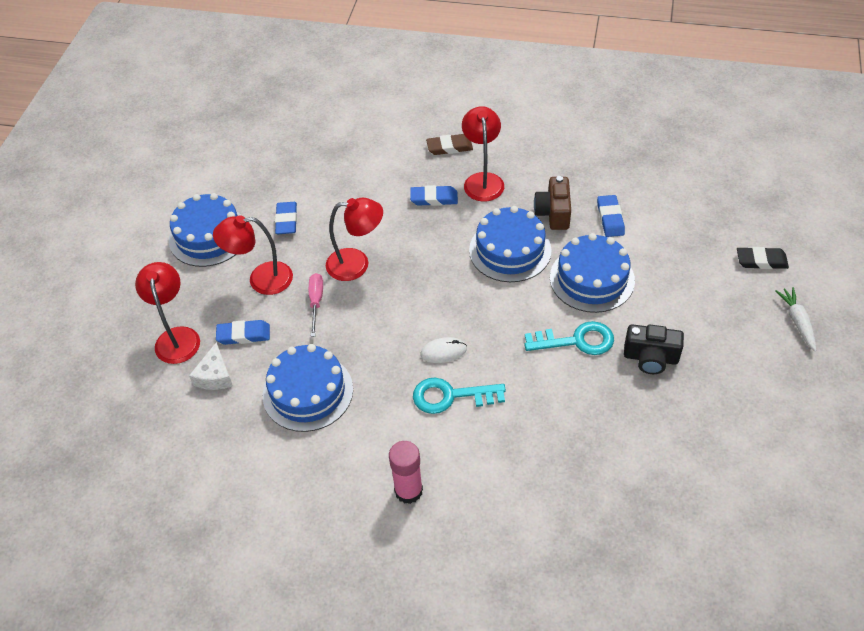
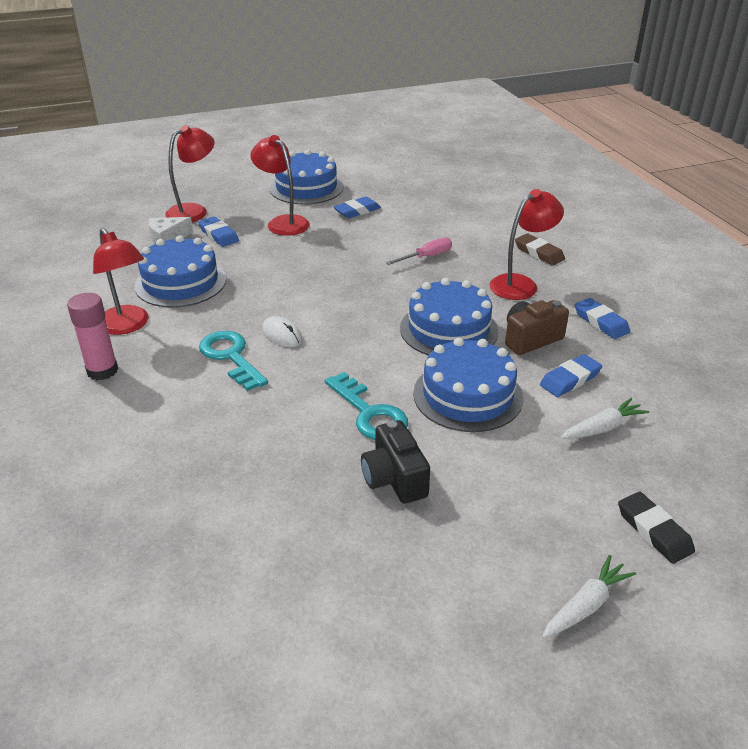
camera: 55 degrees right, 15 degrees down
pink screwdriver [309,273,323,337] -> pink screwdriver moved to [386,237,452,265]
red lamp [326,197,383,281] -> red lamp moved to [93,228,149,335]
blue eraser [410,185,458,206] -> blue eraser moved to [575,298,631,339]
none -> white carrot [560,398,649,439]

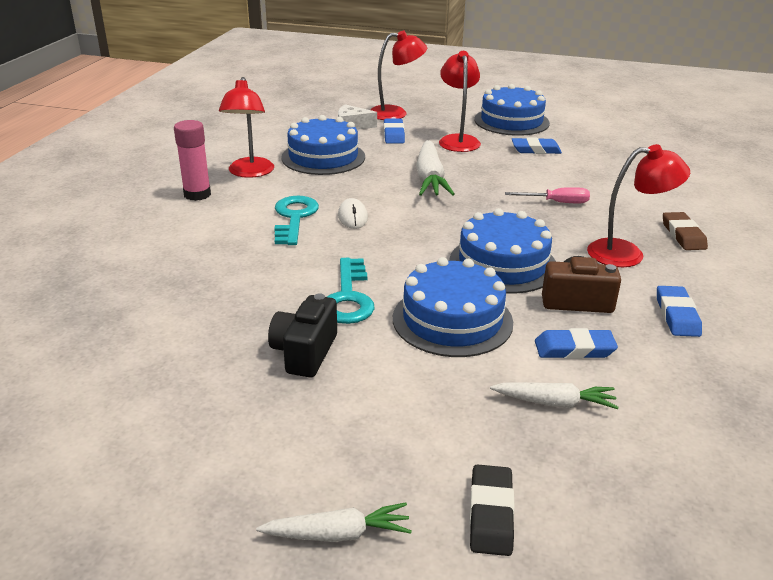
camera: 35 degrees right, 5 degrees down
none -> white carrot [416,140,455,196]

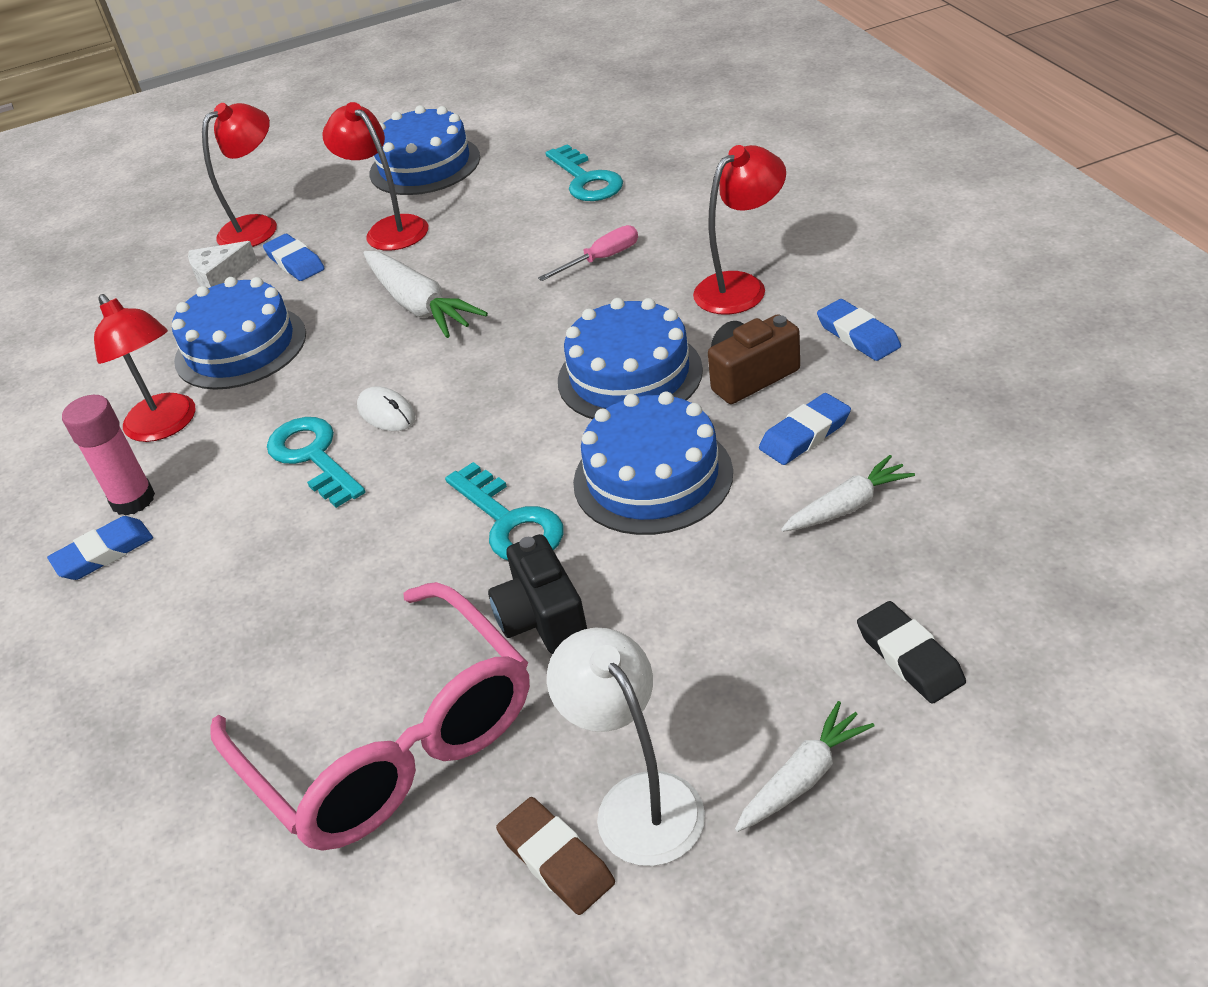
camera: 30 degrees left, 10 degrees up
blue eraser [512,137,562,154] -> blue eraser moved to [47,516,153,580]
brown eraser [663,212,708,250] -> brown eraser moved to [496,797,615,915]
none -> pink glasses [210,582,530,851]
none -> turquoise key [546,144,623,201]
none -> white lamp [547,628,705,866]

